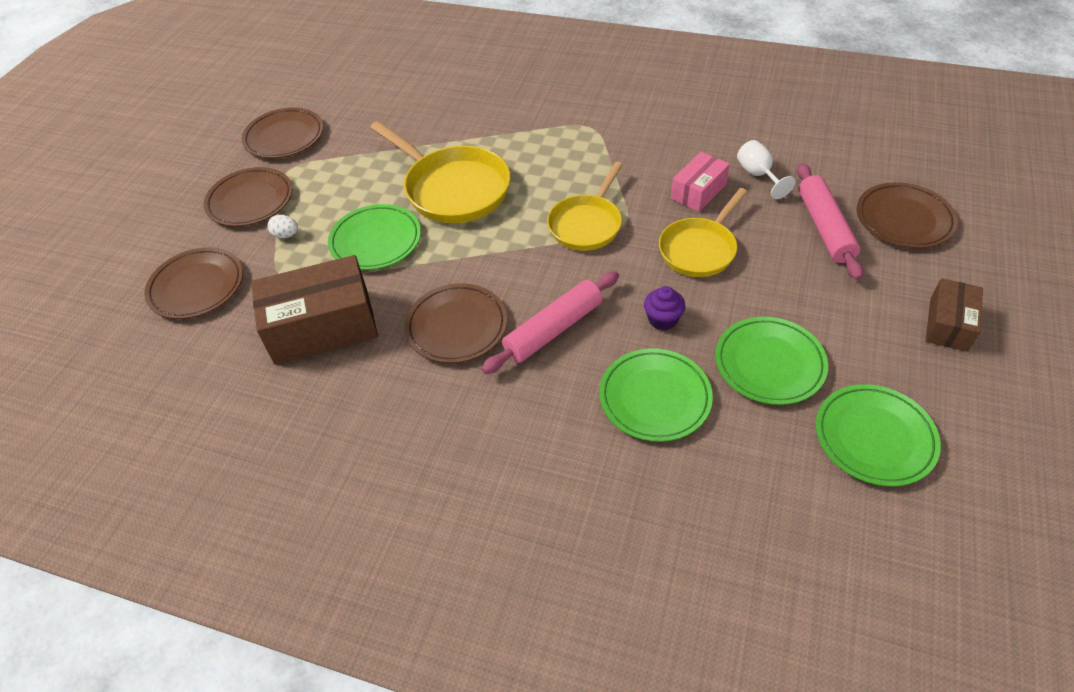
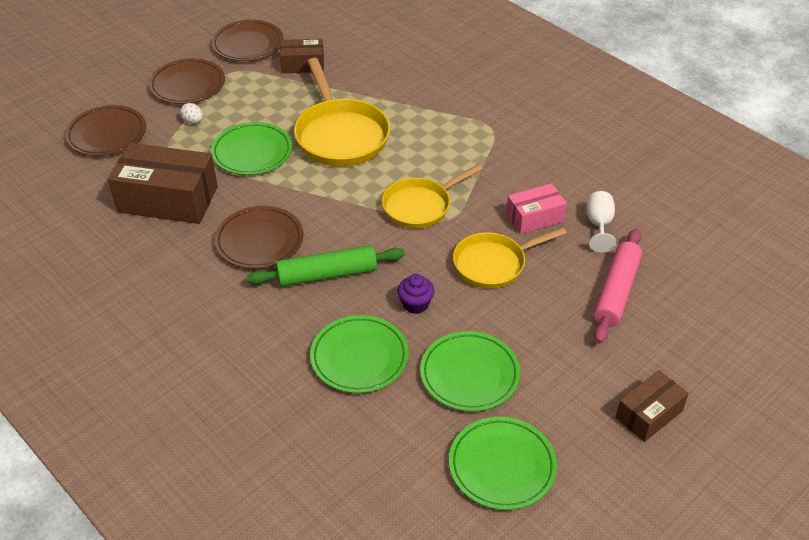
camera: 25 degrees right, 5 degrees down
pink rolling pin [481,271,619,374] -> green rolling pin [247,245,405,287]
brown plate [857,182,958,248] -> none
none -> brown box [280,39,324,73]

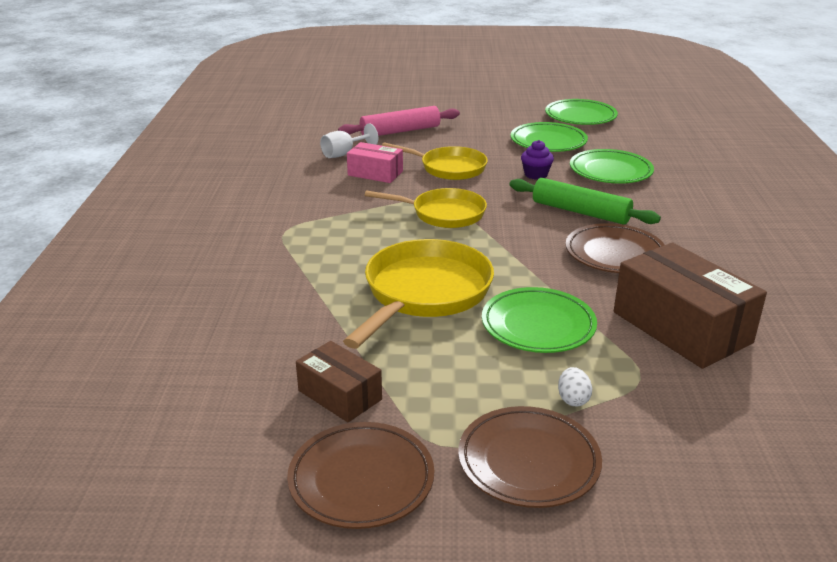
camera: 135 degrees left, 15 degrees down
brown plate [65,105,146,156] -> none
brown box [615,370,689,442] -> none

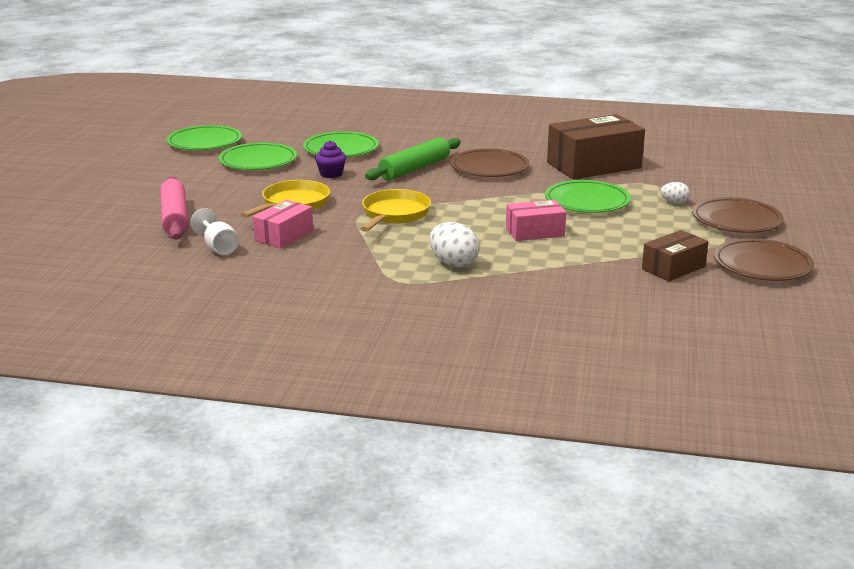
camera: 80 degrees left, 5 degrees down
yellow pan [343,239,494,349] -> pink box [506,200,566,241]
none -> white egg [430,222,480,267]

